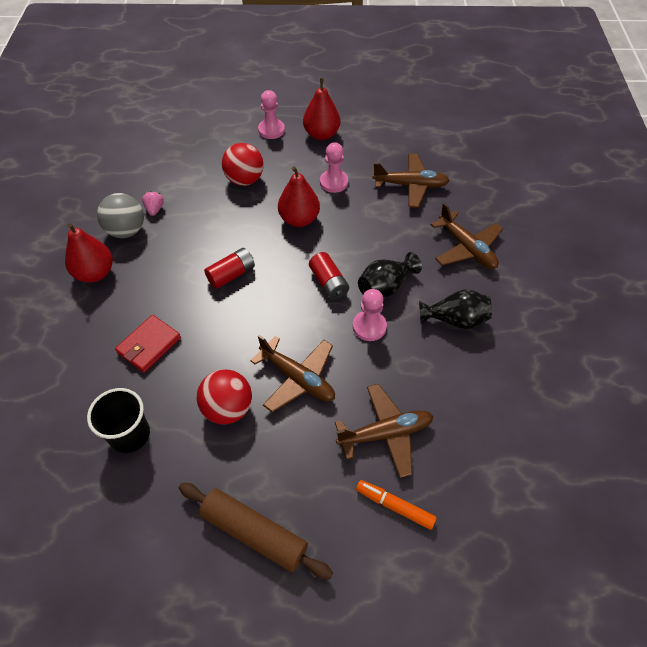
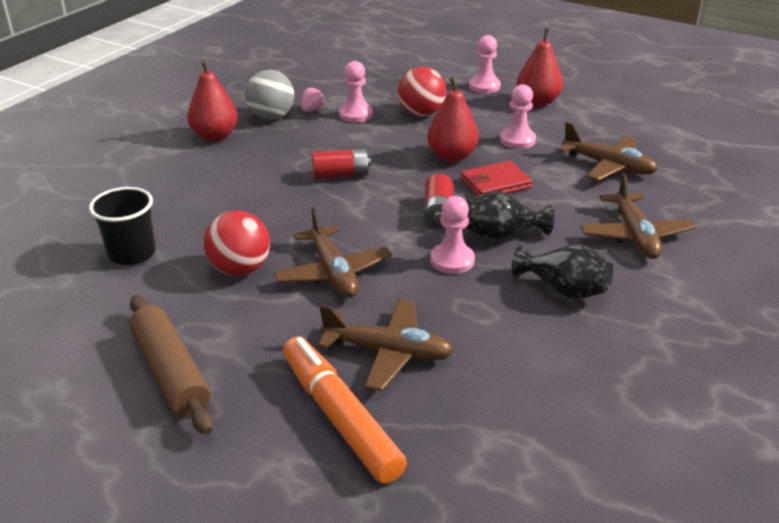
camera: 30 degrees right, 20 degrees down
red wallet [115,315,181,373] -> red wallet moved to [460,161,532,196]
orange marker [356,480,437,530] -> orange marker [283,336,407,484], size x1.77
none -> pink pawn [339,61,373,123]

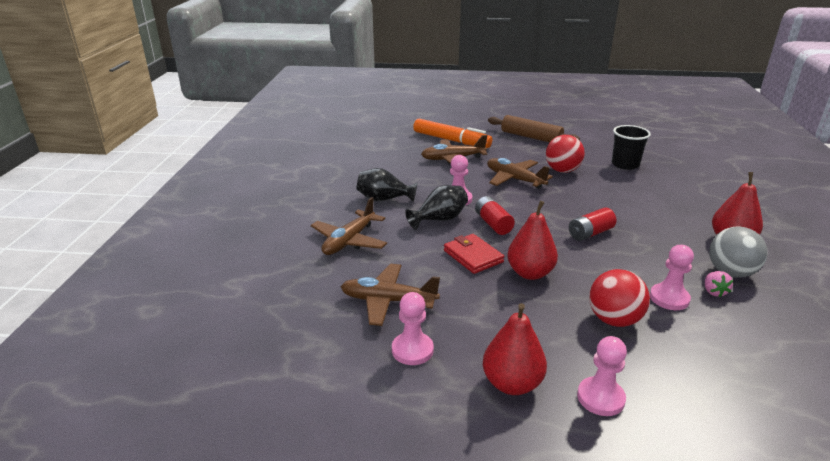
camera: 155 degrees right, 5 degrees down
red wallet [460,161,532,196] -> red wallet turned 75 degrees counterclockwise [444,234,504,274]
pink pawn [500,84,536,149] -> pink pawn moved to [392,292,434,365]
brown plane [580,173,695,259] -> brown plane turned 120 degrees counterclockwise [311,197,387,255]

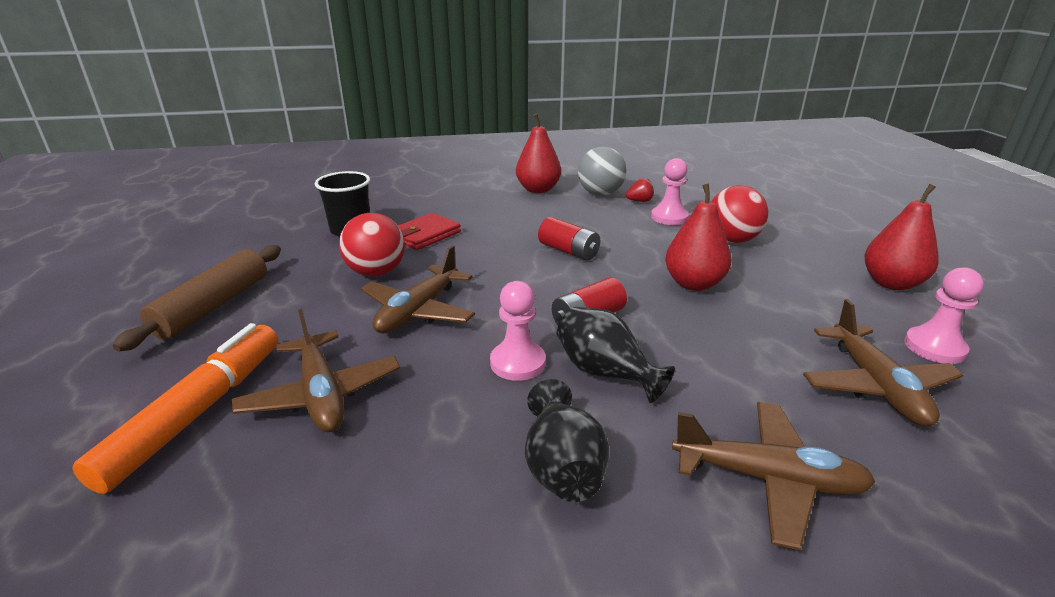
camera: 105 degrees left, 0 degrees up
red wallet [444,234,504,274] -> red wallet moved to [398,213,461,250]
pink pawn [577,336,627,416] -> none
pink strawberry [705,271,733,297] -> red strawberry [626,178,654,202]

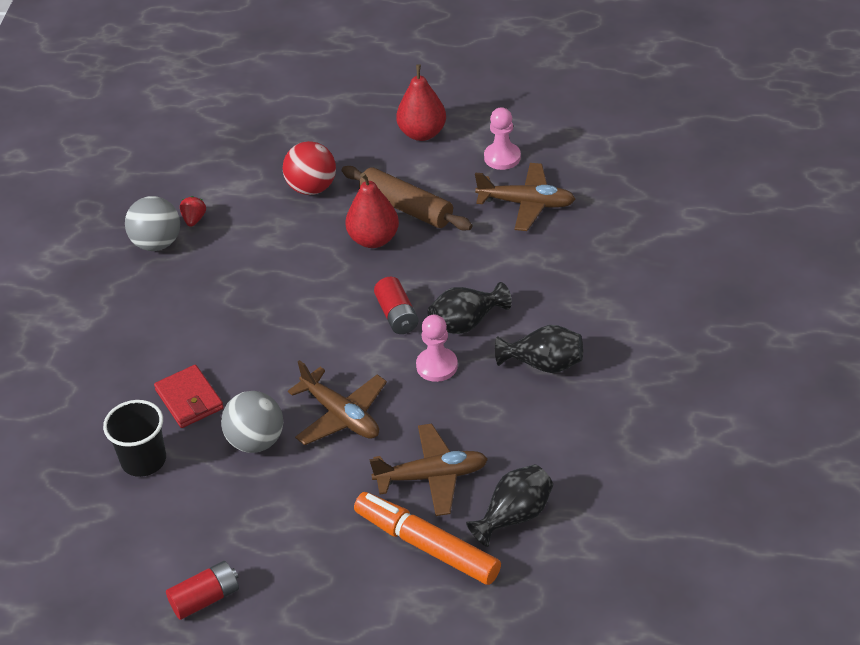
camera: 70 degrees left, 15 degrees up
brown rolling pin [113,245,281,352] -> brown rolling pin moved to [342,166,472,230]
red ball [339,213,405,277] -> grey ball [221,391,283,453]
red pear [516,113,561,193] -> none
red battery [538,217,600,261] -> red battery moved to [166,561,239,620]
pink pawn [651,158,689,225] -> none
brown plane [672,402,876,550] -> none
none -> black vase [466,464,553,547]

